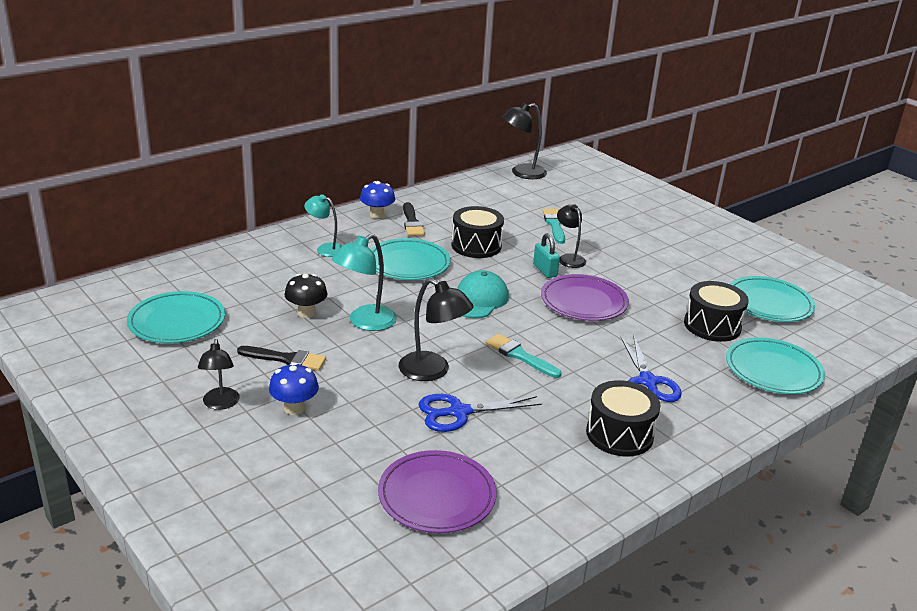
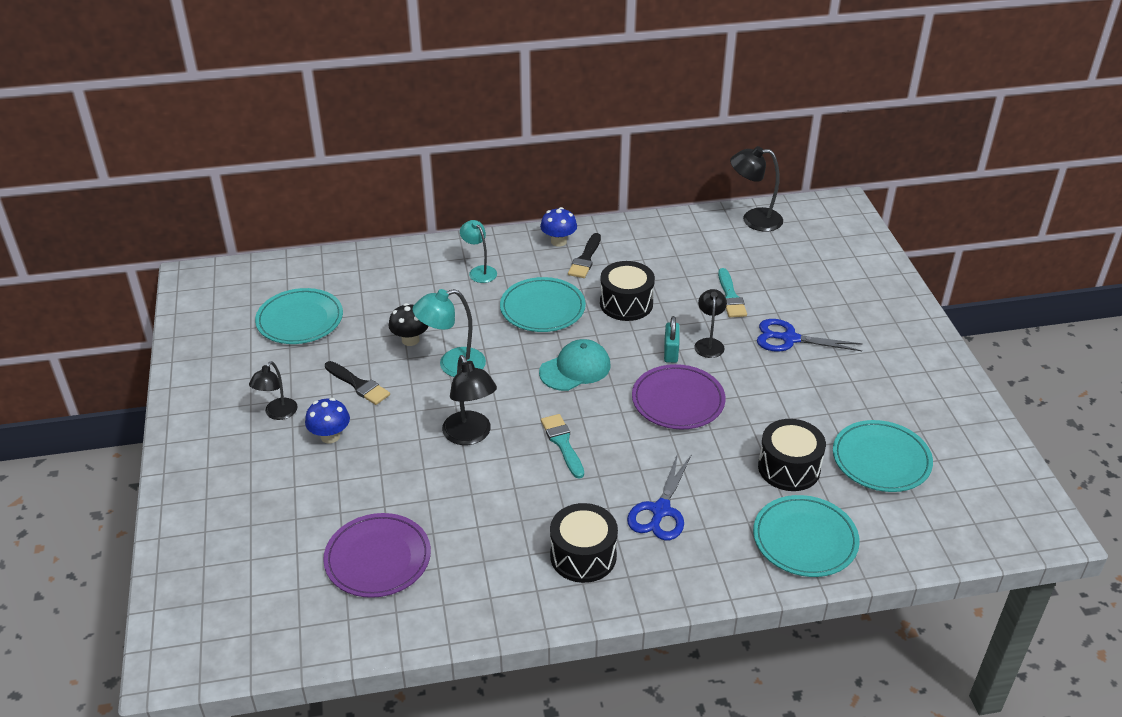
camera: 30 degrees right, 10 degrees up
blue scissors [418,394,542,432] -> blue scissors moved to [757,319,863,352]
turquoise brush [543,209,565,244] -> turquoise brush turned 150 degrees clockwise [718,268,747,318]

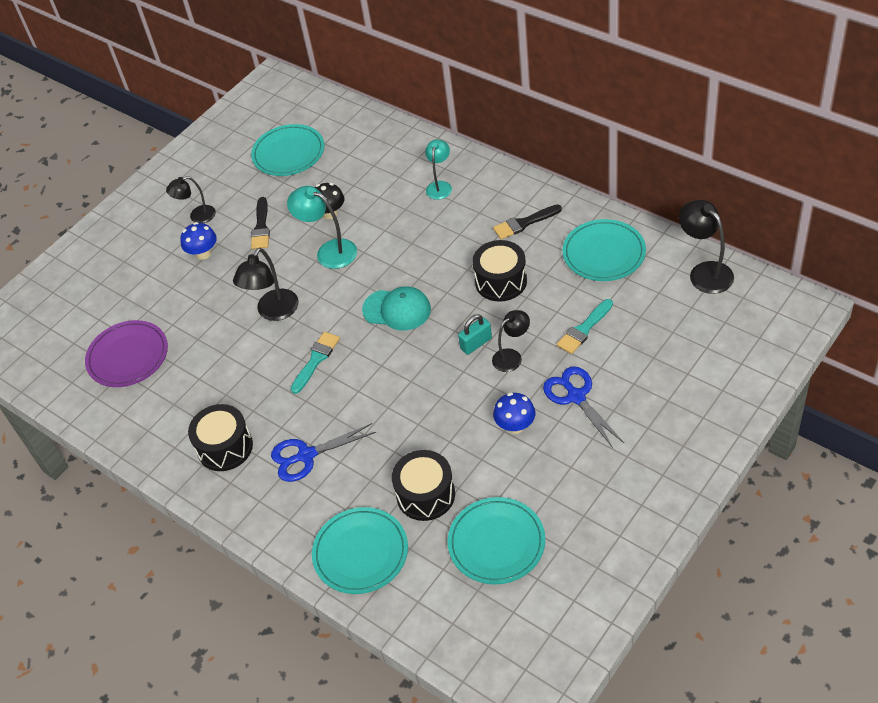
camera: 55 degrees right, 10 degrees up
turquoise plate [500,277,586,332] -> turquoise plate moved to [562,219,646,281]
blue mushroom [540,207,577,247] -> blue mushroom moved to [493,392,535,434]
purple plate [632,364,726,429] -> none

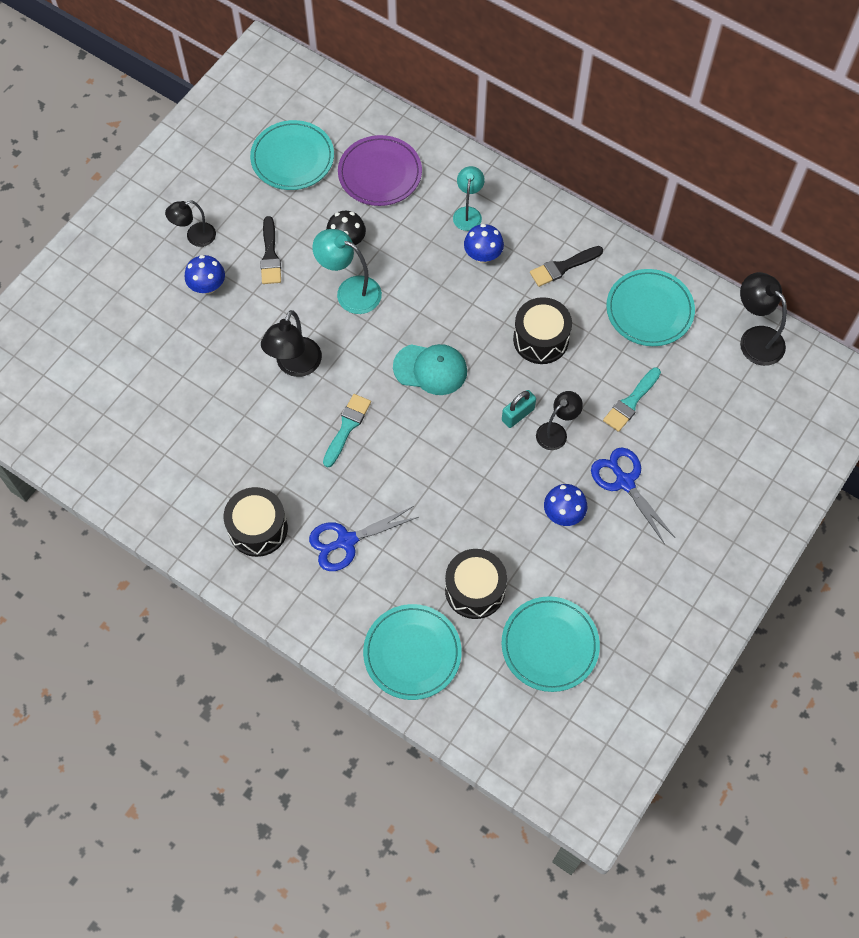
camera: 10 degrees left, 15 degrees up
purple plate [85,320,168,387] -> purple plate moved to [338,135,422,206]
none -> blue mushroom [464,224,504,263]

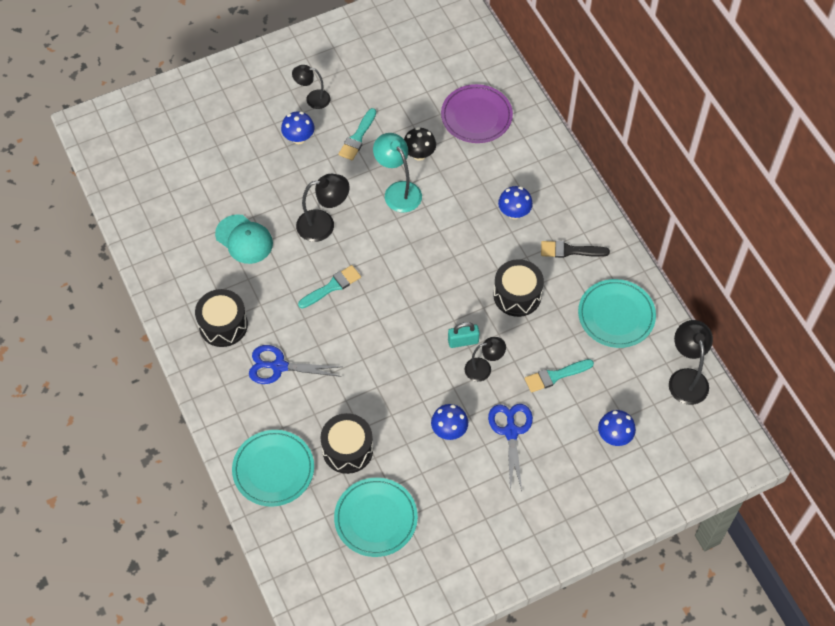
camera: 30 degrees right, 5 degrees down
turquoise plate [250,120,334,190] -> none
black brush [260,216,281,284] -> turquoise brush [339,108,376,160]
black lamp [261,310,322,377] -> black lamp turned 150 degrees counterclockwise [296,174,350,242]
turquoise cap [393,344,467,395] -> turquoise cap moved to [215,214,273,264]
turquoise lamp [453,166,485,231] -> none
none -> blue mushroom [598,410,636,446]

